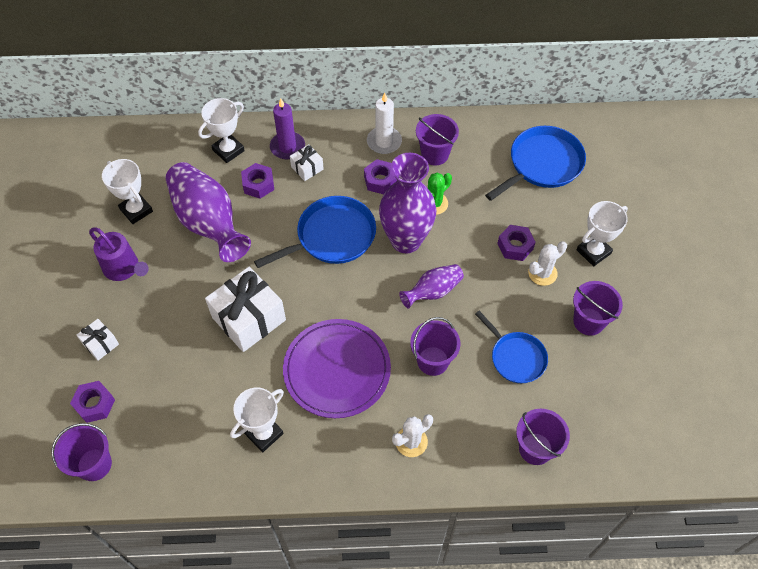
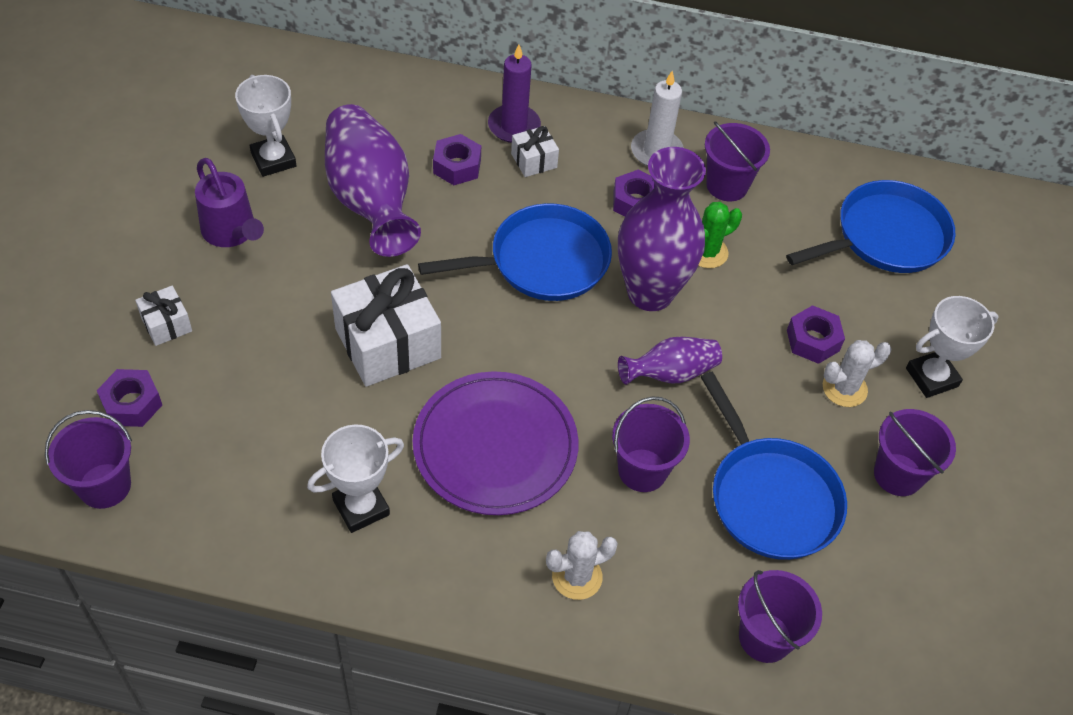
camera: 10 degrees right, 5 degrees down
white trophy [198,98,245,163] -> none
blue pan [475,311,548,383] -> blue pan [701,372,847,560], size x1.53

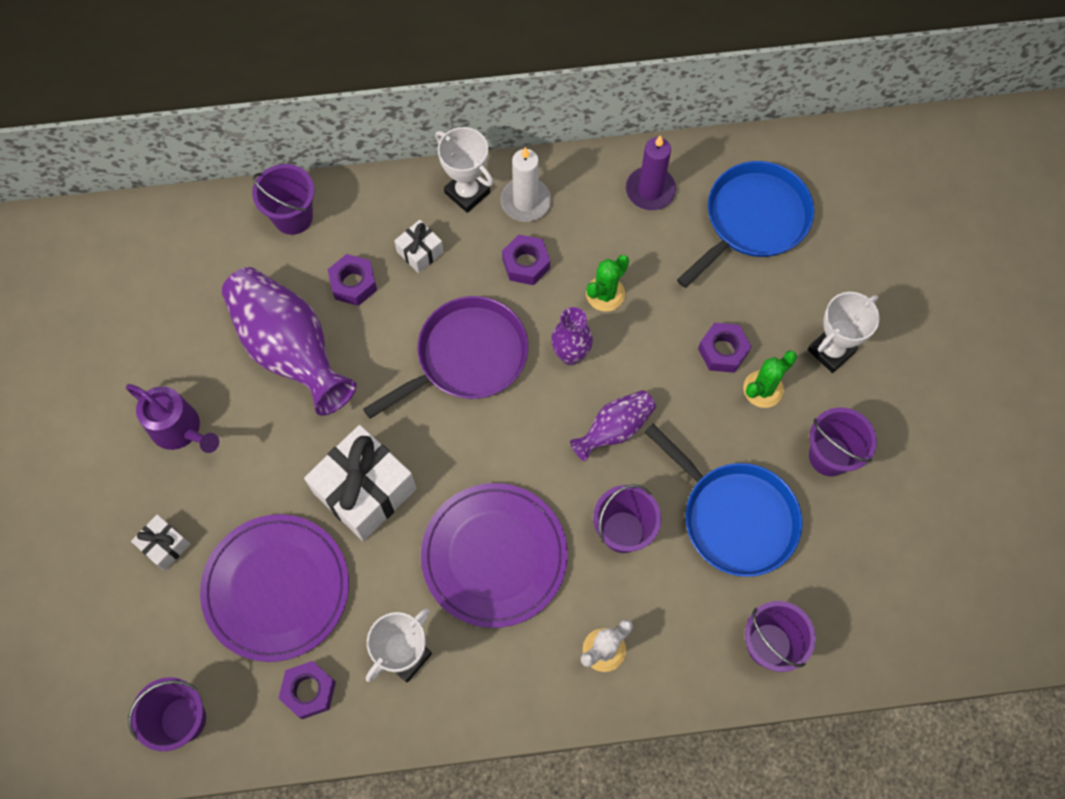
camera: 15 degrees left, 15 degrees up
purple nut [97,369,162,427] -> purple nut moved to [278,661,336,719]
white trophy [235,75,296,177] -> white trophy moved to [435,127,493,213]
blue pan [418,203,612,301] -> purple pan [363,296,528,419]
purple candle [488,45,541,143] -> purple candle moved to [626,135,676,210]
purple vase [618,147,706,311] -> purple vase [551,307,593,365], size x0.53
purple bucket [705,121,770,201] -> purple bucket moved to [252,164,315,235]
white cactus [823,340,892,407] -> green cactus [743,350,797,408]
none -> purple plate [200,514,349,662]

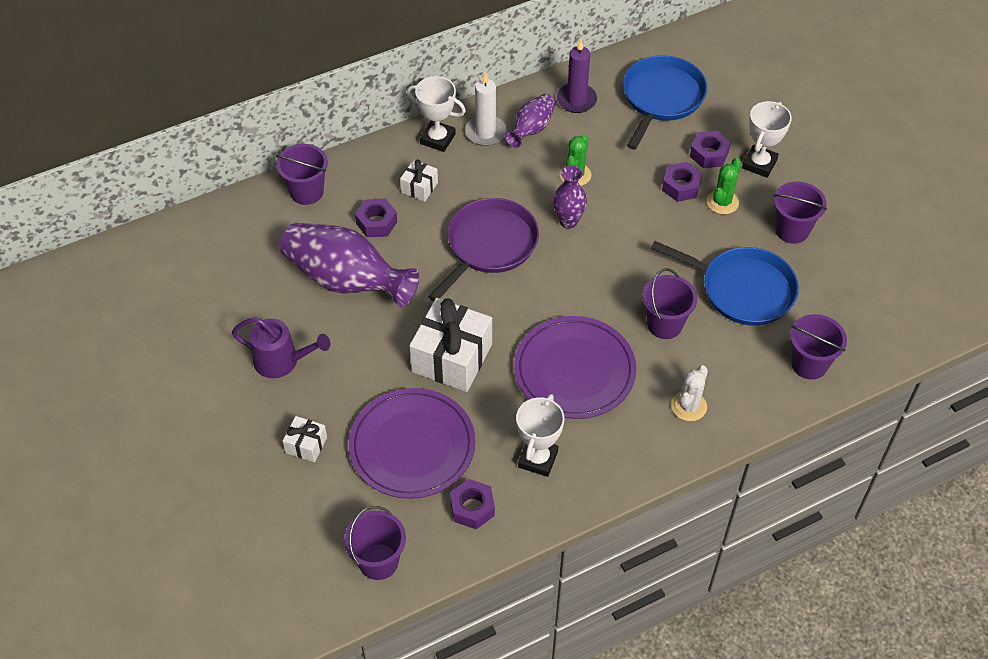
camera: 20 degrees left, 15 degrees down
purple nut [502,235,550,285] -> purple nut moved to [690,131,731,168]
purple vase [570,390,656,461] -> purple vase moved to [505,94,556,148]

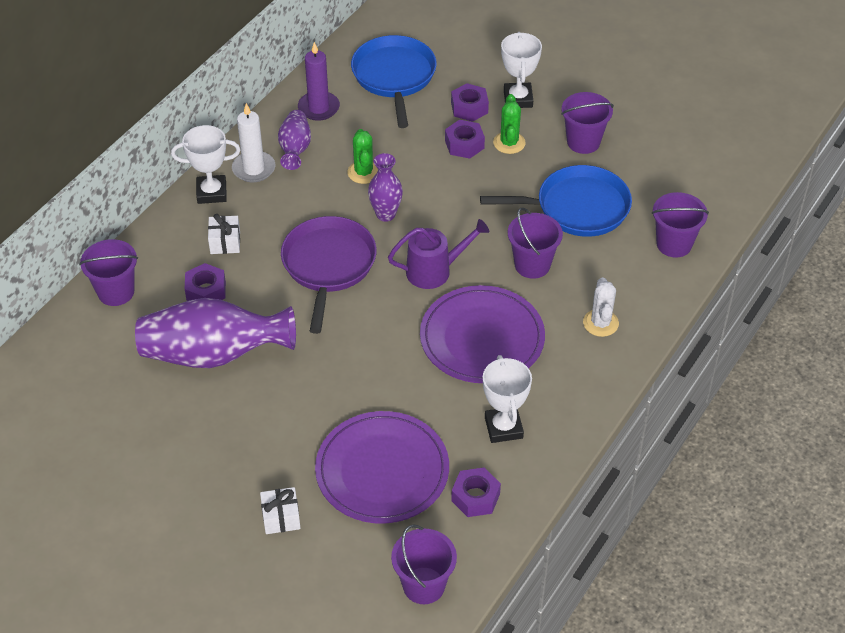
camera: 30 degrees left, 5 degrees down
purple watering can [232,317,330,378] -> purple watering can moved to [388,219,489,289]
white gift [409,298,492,392] -> none

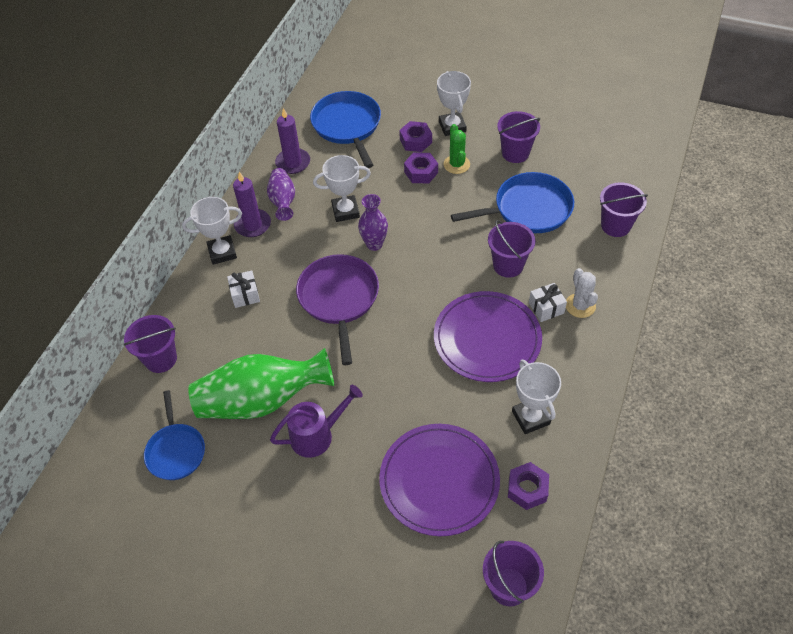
camera: 10 degrees left, 5 degrees up
purple vase [135,298,296,368] -> green vase [188,348,334,419]
purple nut [185,263,226,301] -> none
white candle [232,103,275,182] -> purple candle [233,172,271,237]
white gift [260,487,301,534] -> white gift moved to [529,283,567,322]
green cactus [347,129,378,184] -> white trophy [313,155,371,222]
purple watering can [388,219,489,289] -> purple watering can moved to [270,385,363,458]
none -> blue pan [144,390,205,480]

